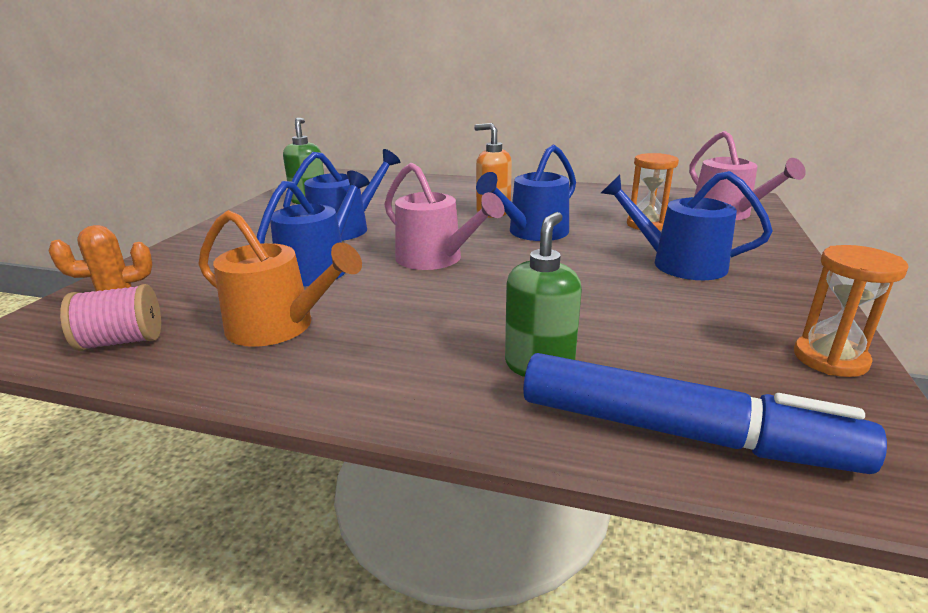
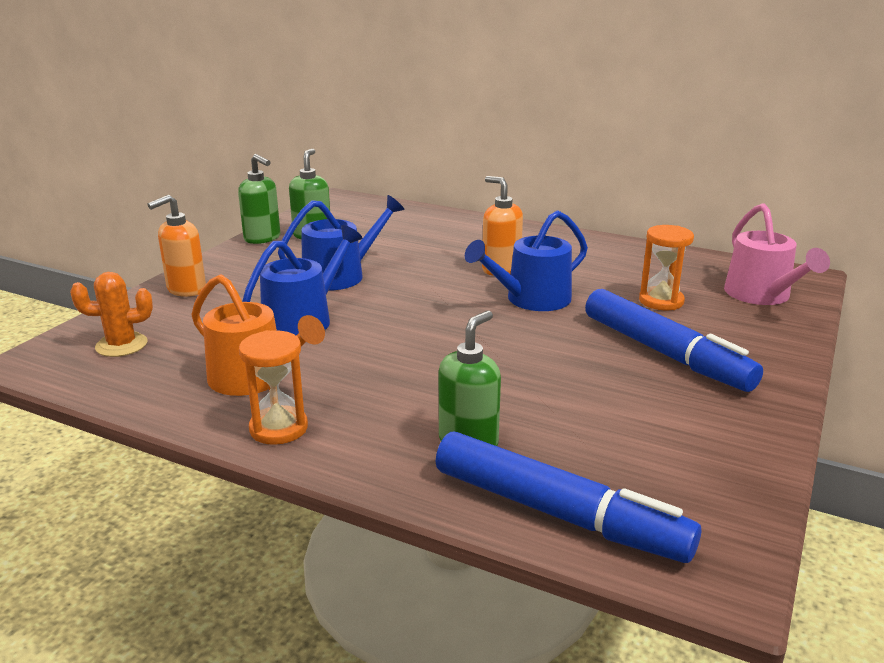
camera: 10 degrees right, 0 degrees up
pink spool [60,284,161,351] -> none
pink watering can [384,163,504,270] -> none
blue watering can [601,171,773,280] -> blue marker [585,289,763,392]
orange hourglass [794,245,909,377] -> orange hourglass moved to [239,330,308,445]
none -> orange soap dispenser [147,195,206,297]
none -> green soap dispenser [238,154,280,244]

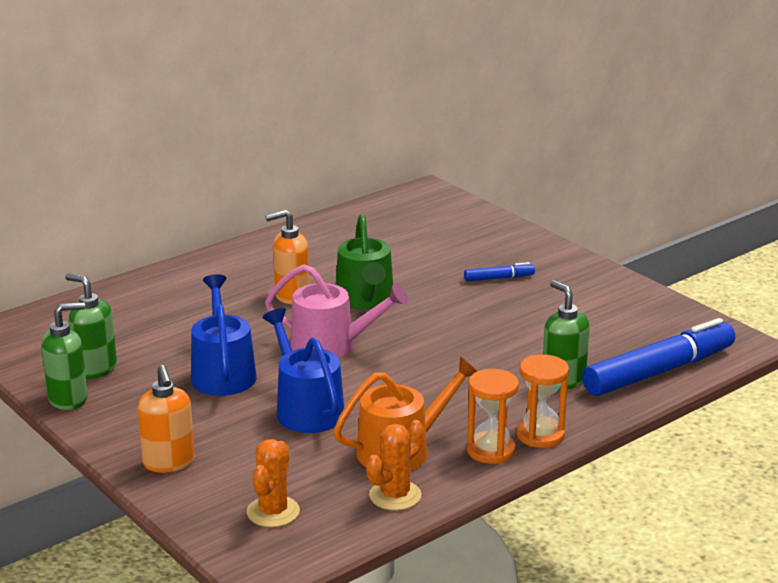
camera: 65 degrees left, 0 degrees up
blue watering can [465,210,588,311] -> green watering can [336,214,393,310]
blue marker [585,289,763,392] -> blue marker [464,262,535,282], size x0.44
orange hourglass [639,225,694,310] -> orange hourglass moved to [517,354,569,448]
pink watering can [724,203,830,305] -> pink watering can moved to [265,264,408,358]
none -> orange cactus [366,420,424,511]

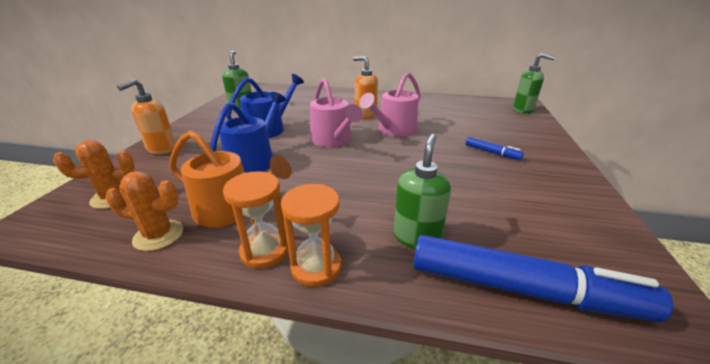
camera: 50 degrees right, 5 degrees up
green soap dispenser [41,302,88,410] -> green soap dispenser moved to [513,53,556,114]
green watering can [336,214,393,310] -> pink watering can [359,72,421,137]

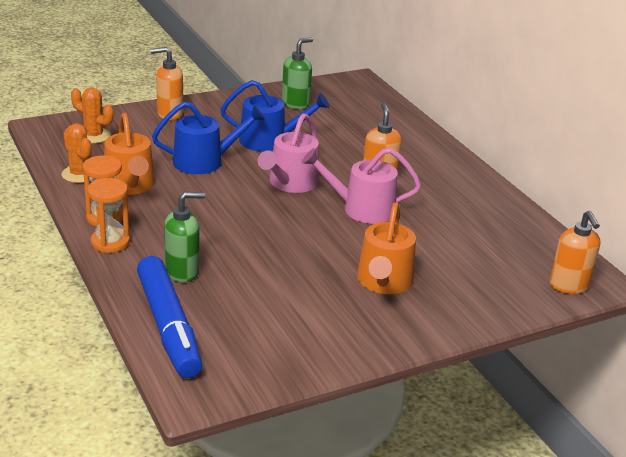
camera: 50 degrees right, 0 degrees up
blue marker [466,137,524,160] -> orange watering can [357,202,416,294]
green soap dispenser [513,53,556,114] -> orange soap dispenser [550,210,600,294]

